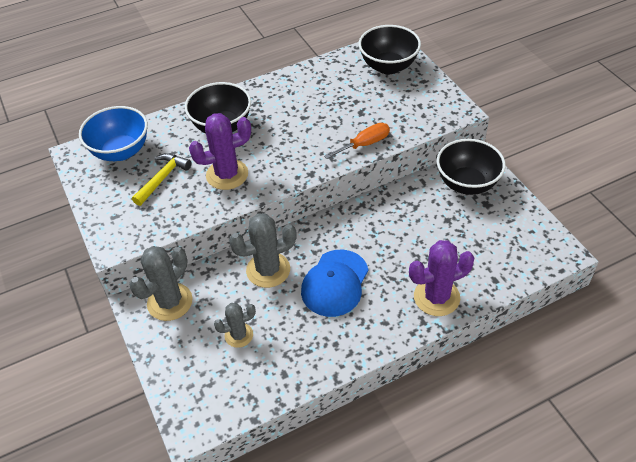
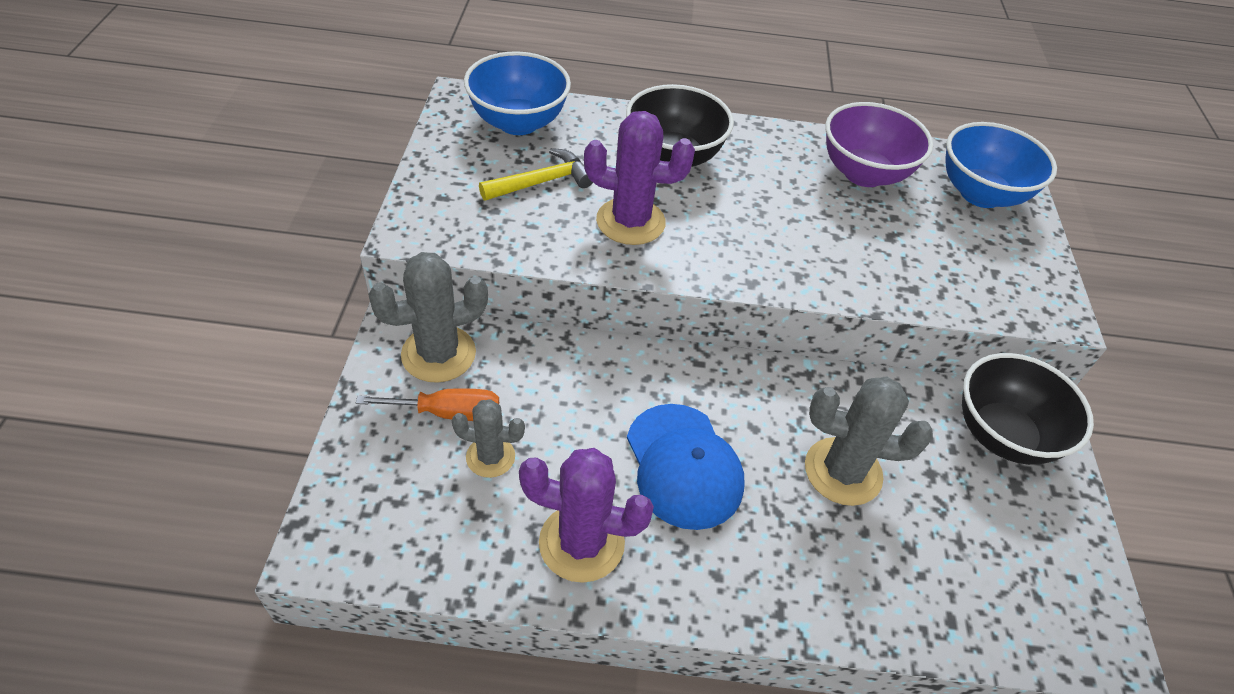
camera: 25 degrees right, 0 degrees up
grey cactus [229,213,297,288] -> grey cactus moved to [805,377,933,506]
blue cap [301,250,369,317] -> blue cap turned 75 degrees counterclockwise [627,404,745,530]
orange screwdriver [324,123,390,159] -> orange screwdriver moved to [356,389,499,421]
black bowl [359,25,421,74] -> blue bowl [945,122,1057,208]
purple cactus [409,240,475,316] -> purple cactus moved to [519,448,654,583]
none -> purple bowl [825,102,933,187]

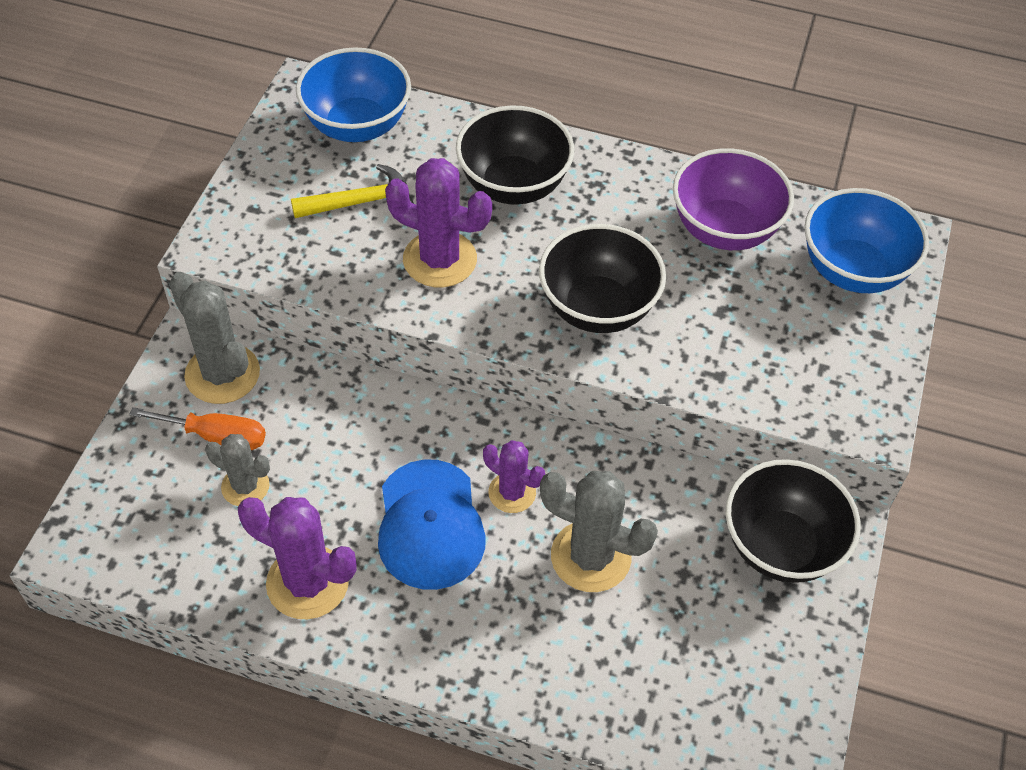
camera: 15 degrees right, 5 degrees up
grey cactus [368,252,488,383] -> grey cactus turned 60 degrees clockwise [169,272,260,404]
none -> purple cactus [483,440,545,513]
none -> black bowl [539,224,666,333]

